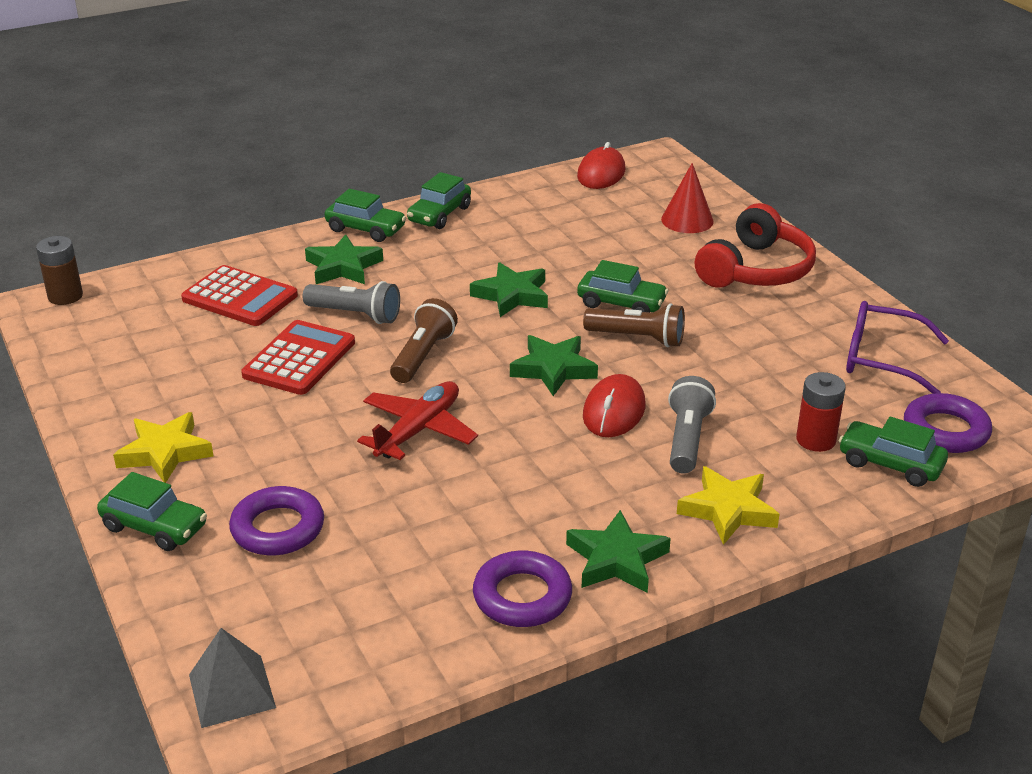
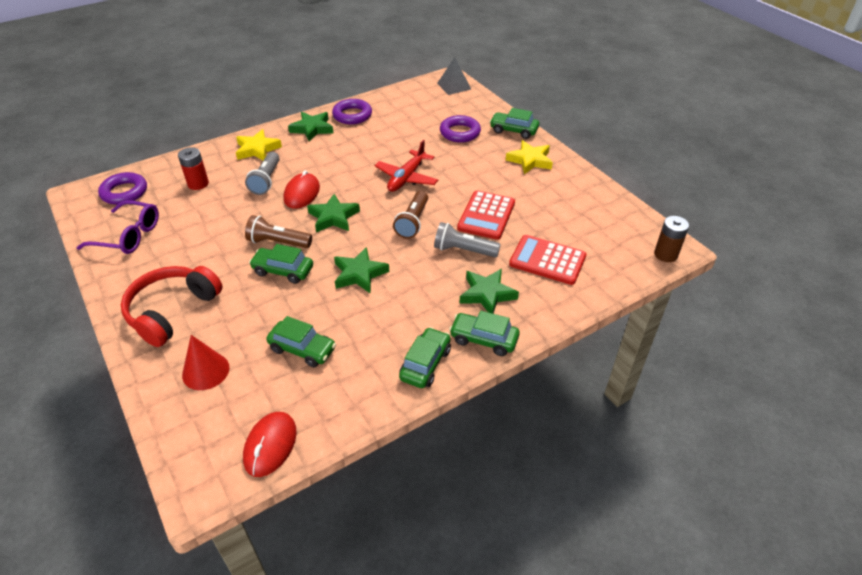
camera: 175 degrees right, 10 degrees up
green car [839,417,948,487] -> green car moved to [266,316,336,368]

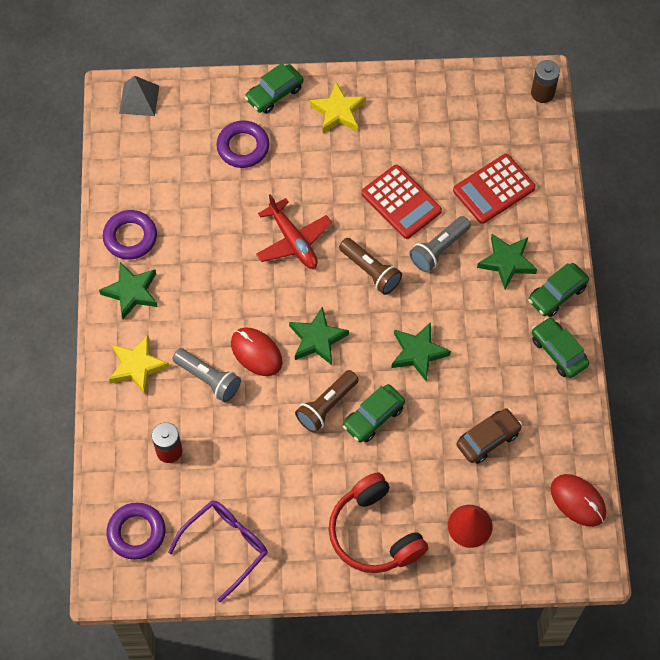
camera: 60 degrees left, 20 degrees up
green car [266,316,336,368] -> brown car [456,408,522,464]

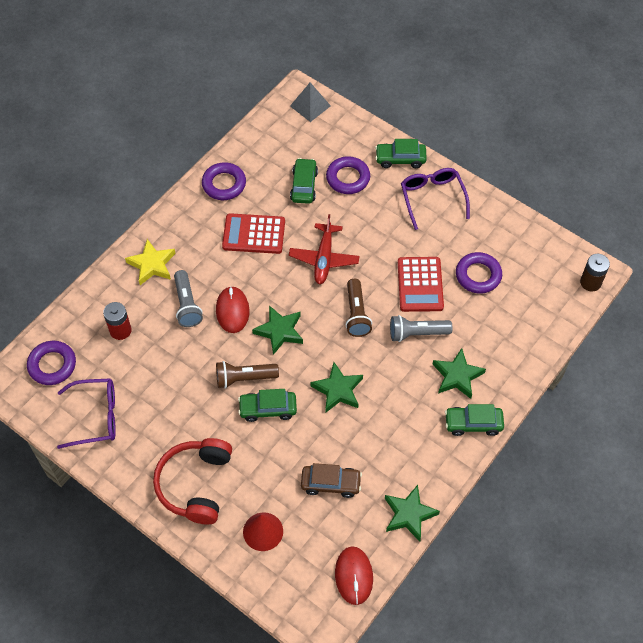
camera: 40 degrees right, 5 degrees down
green star [99,262,158,319] -> green star moved to [385,485,440,542]
yellow star [309,82,366,133] -> purple glasses [401,168,470,230]
red calculator [453,154,536,224] -> red calculator moved to [222,213,285,254]
green car [532,317,589,378] -> green car moved to [290,158,318,204]
none -> purple ring [456,252,502,294]

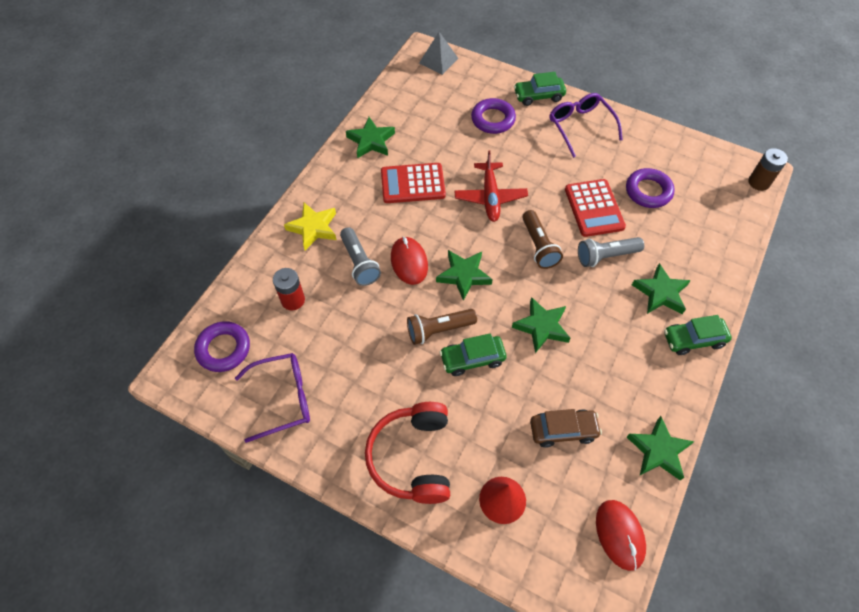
camera: 10 degrees left, 0 degrees up
purple ring [202,162,246,200] -> green star [346,117,395,158]
green car [290,158,318,204] -> none

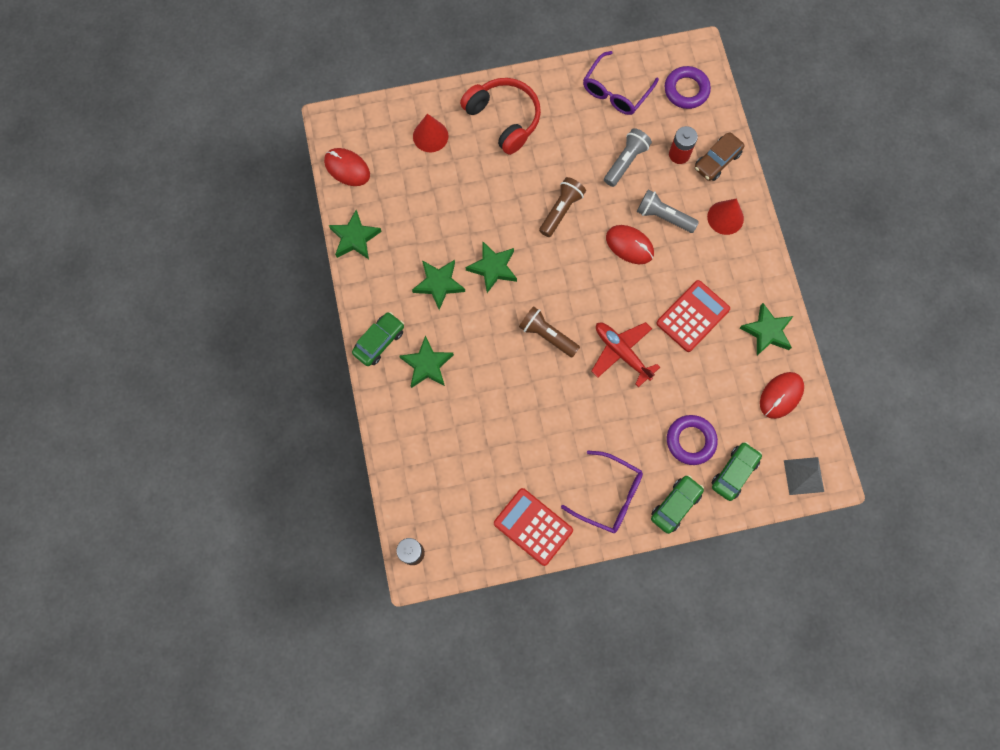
camera: 140 degrees right, 15 degrees up
yellow star [284,203,336,250] -> red cone [707,198,744,235]
green star [436,250,493,301] -> green star moved to [412,260,465,310]
green car [439,333,507,376] -> green car moved to [712,442,762,501]
brown car [530,409,602,448] -> brown car moved to [695,133,744,181]
red calculator [565,179,626,237] -> red calculator moved to [494,488,573,566]
grey flashlight [578,237,644,267] -> grey flashlight moved to [604,128,652,187]
purple ring [626,168,675,208] -> none
none -> red mouse [760,372,804,419]

